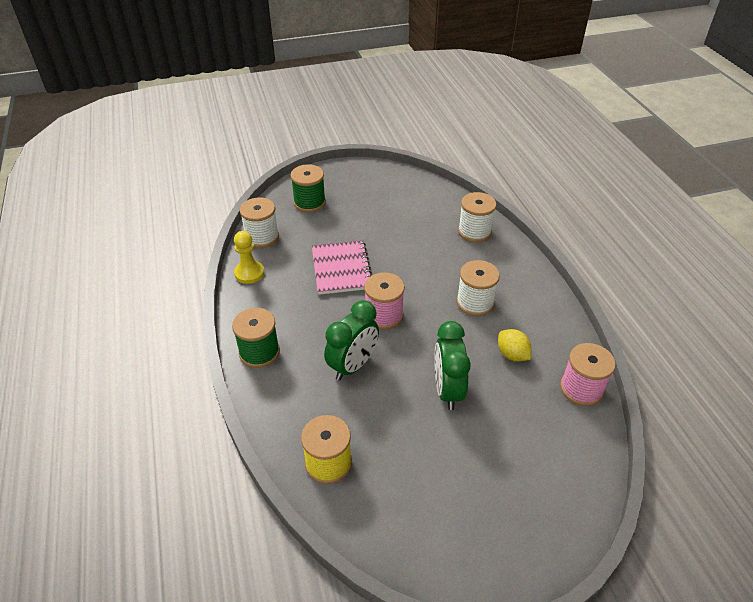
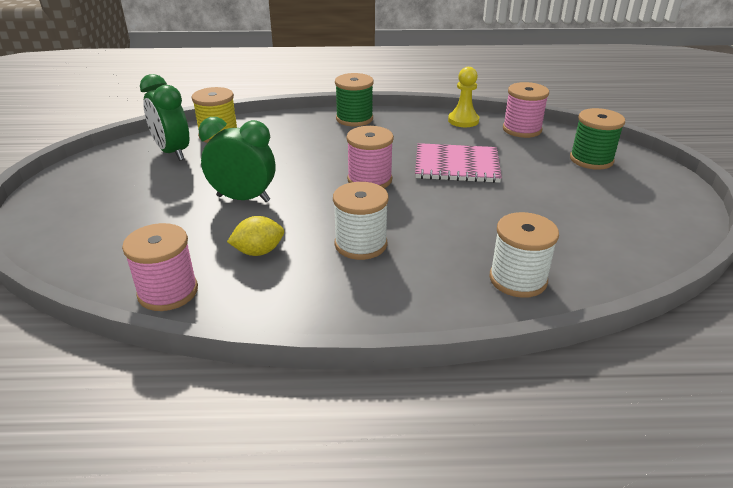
camera: 105 degrees right, 10 degrees down
white spool [240,198,279,248] -> pink spool [503,82,549,138]
green clock [324,300,379,381] -> green clock moved to [140,74,189,161]

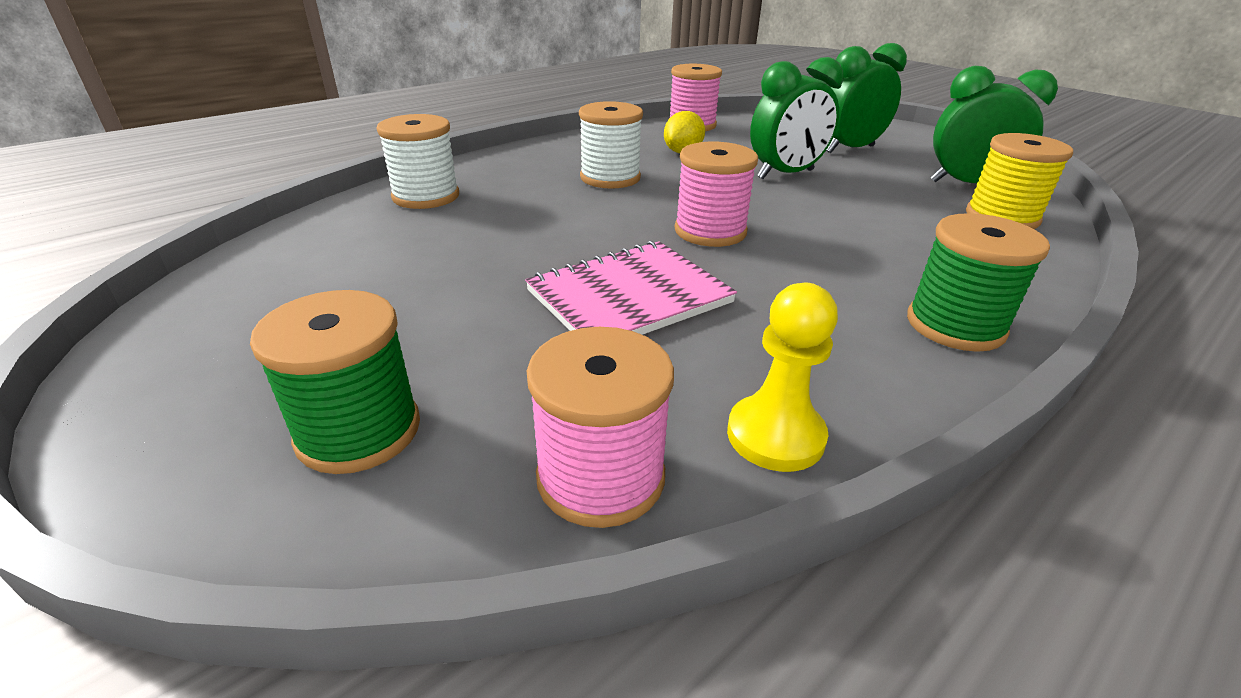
camera: 140 degrees right, 0 degrees up
none -> green clock [826,43,907,153]

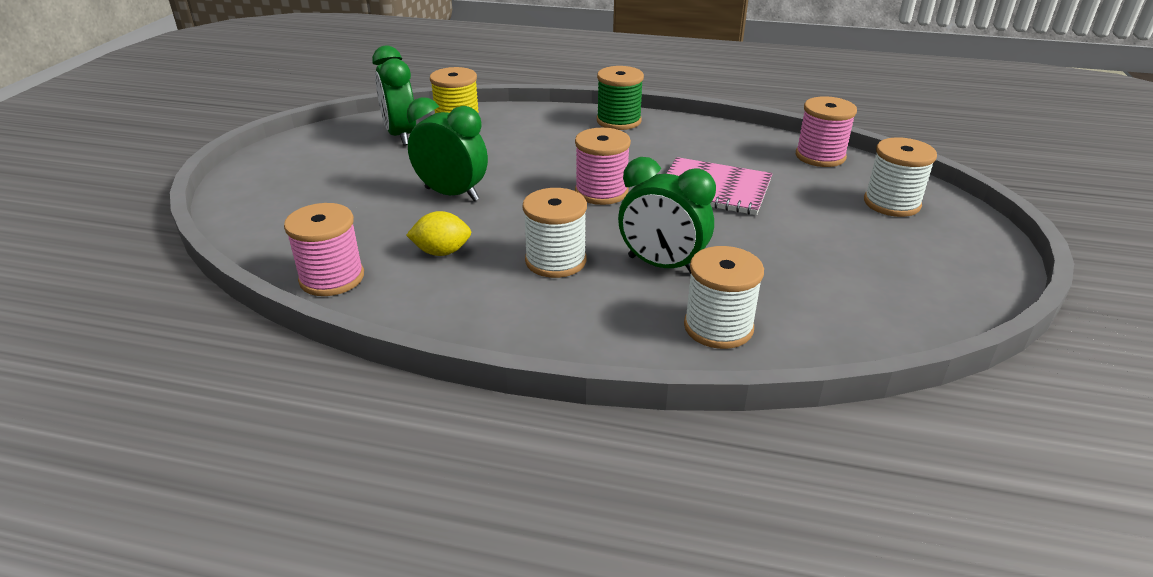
camera: 125 degrees left, 0 degrees up
green spool [250,290,420,474] -> white spool [864,137,937,217]
yellow pawn [727,283,838,472] -> none
green clock [826,43,907,153] -> green clock moved to [618,157,716,273]

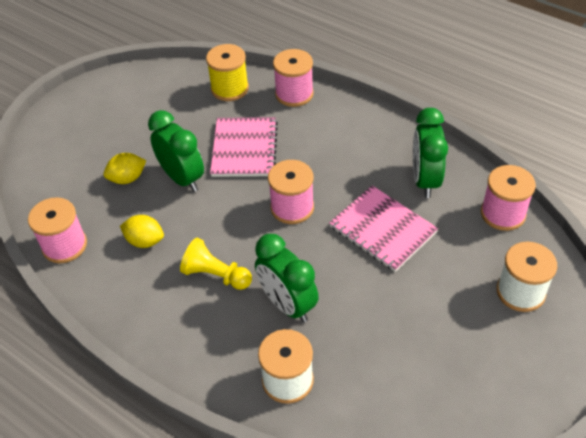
camera: 25 degrees right, 15 degrees up
green clock [372,46,416,145] -> green clock moved to [413,108,448,198]
white spool [522,188,587,278] -> yellow pawn [180,238,252,290]
green spool [597,66,644,130] -> none
none -> yellow lemon [103,153,146,184]
none -> pink notebook [210,117,278,177]
none -> pink spool [273,49,314,107]

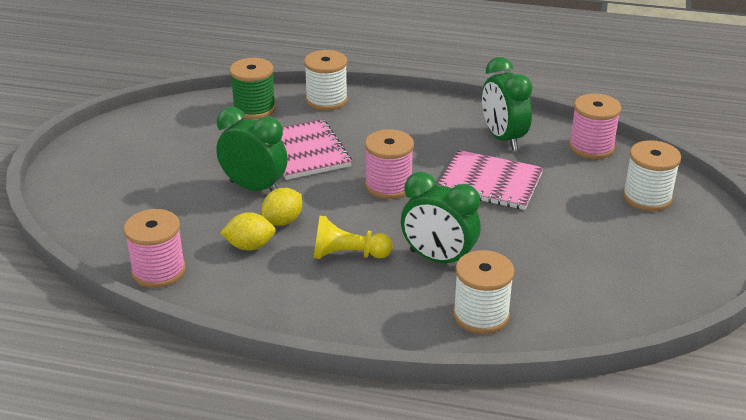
camera: 25 degrees left, 15 degrees down
yellow lemon [103,153,146,184] -> yellow lemon moved to [262,188,302,226]
yellow spool [206,44,249,101] -> green spool [230,58,276,119]
pink spool [273,49,314,107] -> white spool [304,50,348,111]

